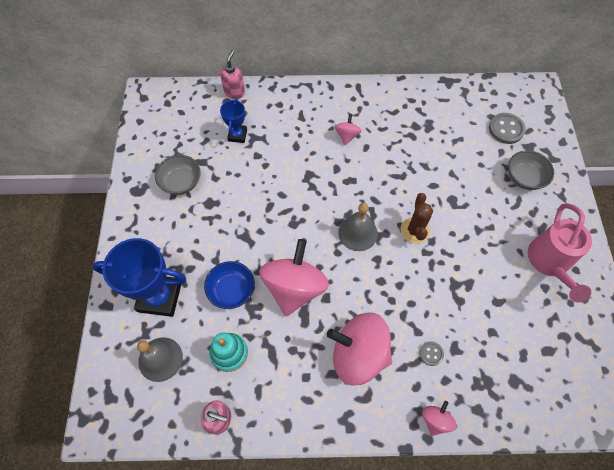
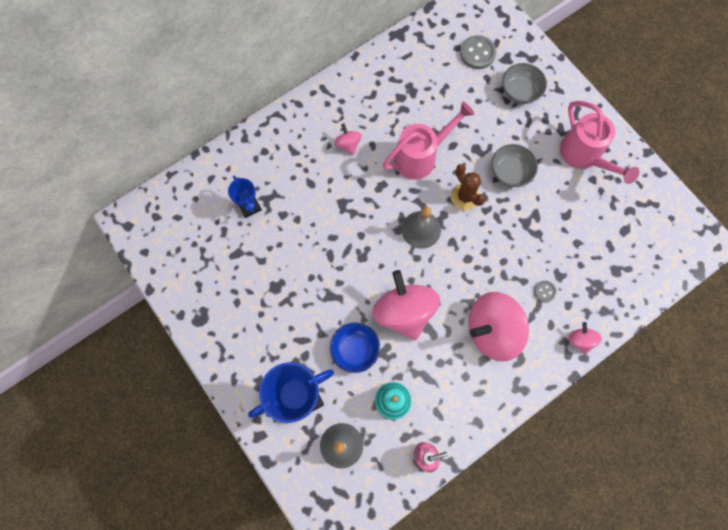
camera: 35 degrees left, 10 degrees up
grey bowl [155,155,201,195] -> grey bowl moved to [491,144,538,187]
pink soap dispenser [220,50,245,99] -> none
none -> pink watering can [382,101,475,180]

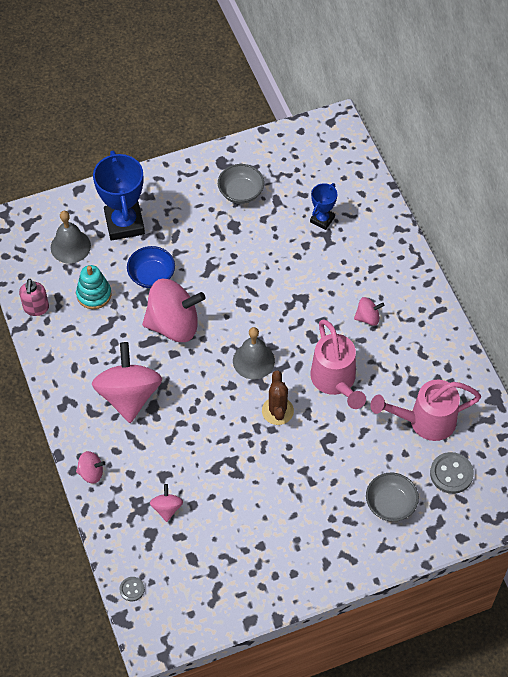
camera: 105 degrees right, 15 degrees down
blue trophy [228,176,262,218] -> blue trophy turned 45 degrees counterclockwise [310,183,337,230]
brown cactus [451,164,486,210] -> brown cactus turned 75 degrees counterclockwise [262,371,294,425]
grey bowl [491,144,538,187] -> grey bowl moved to [218,164,264,204]
grey button [534,280,557,303] -> grey button moved to [120,577,145,602]
pink watering can [560,101,639,184] -> pink watering can moved to [370,380,481,441]
none -> pink spinning top [150,484,183,522]

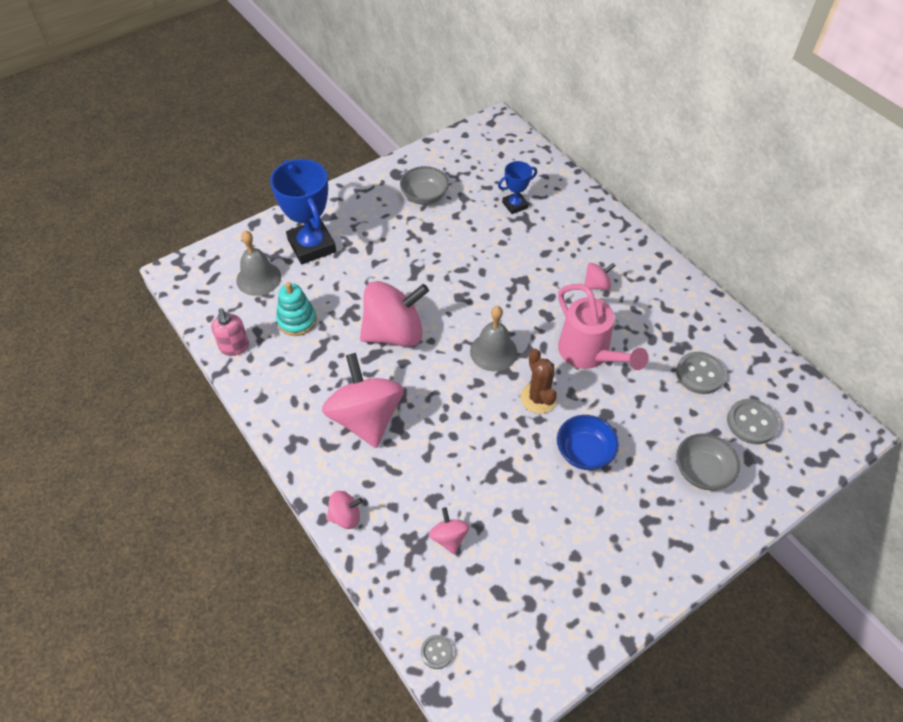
camera: 15 degrees left, 5 degrees down
blue bowl [127,246,175,288] -> blue bowl moved to [557,415,619,470]
blue trophy [310,183,337,230] -> blue trophy turned 45 degrees clockwise [498,161,537,214]
pink watering can [370,380,481,441] -> grey button [676,352,726,394]

